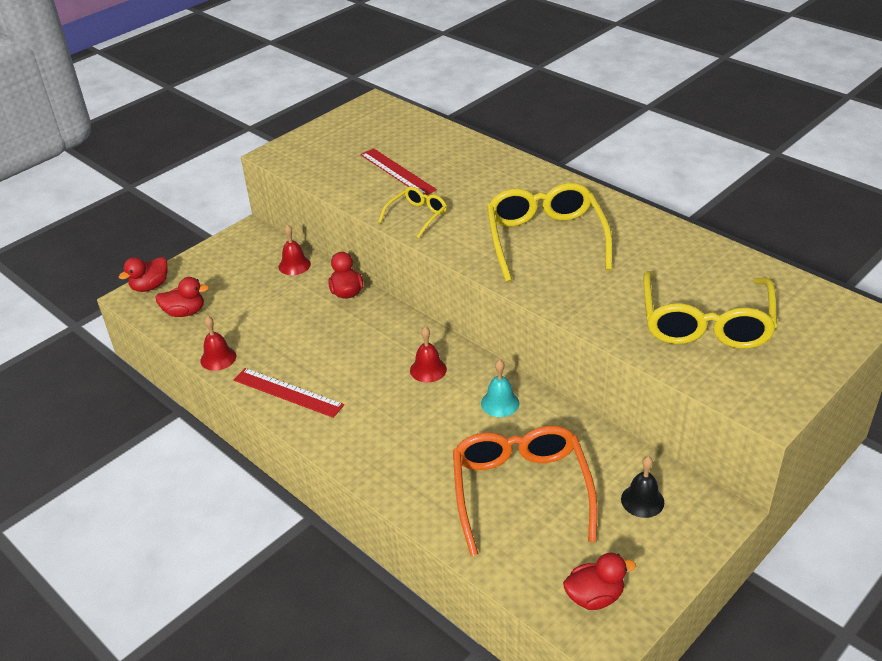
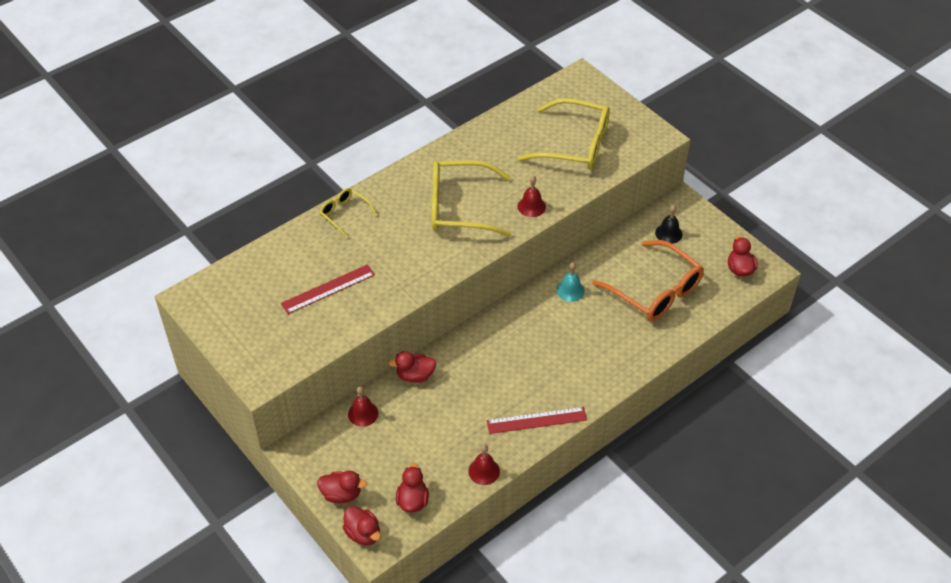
camera: 85 degrees left, 10 degrees up
red ruler [233,368,344,418] -> red ruler turned 45 degrees clockwise [487,407,587,434]
yellow glasses [378,187,447,239] -> yellow glasses moved to [319,188,378,238]
red bell [410,327,447,383] -> red bell moved to [518,176,546,217]
orange glasses [453,426,597,556] -> orange glasses turned 135 degrees counterclockwise [592,240,704,321]
none -> red duck [317,471,367,503]

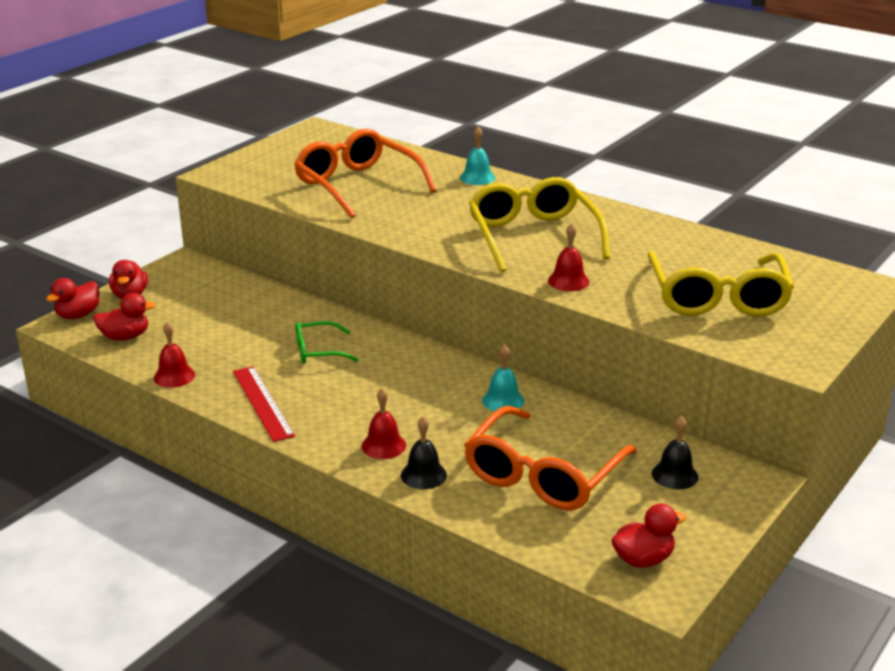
camera: 75 degrees right, 20 degrees down
red ruler [281,264,375,314] -> orange glasses [294,129,437,219]
yellow glasses [319,188,378,238] -> turquoise bell [460,127,495,185]
red bell [348,386,378,427] -> red bell moved to [362,388,406,459]
red duck [388,351,436,383] -> none
none -> green glasses [296,321,359,364]
none -> black bell [401,416,447,489]

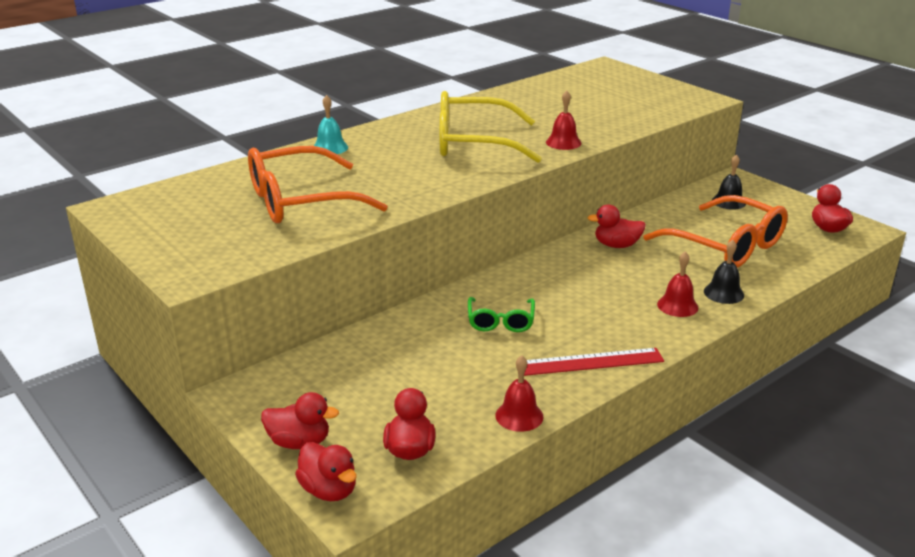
camera: 75 degrees left, 0 degrees up
turquoise bell [482,345,524,411] -> red duck [588,205,646,248]
yellow glasses [648,251,794,317] -> none

